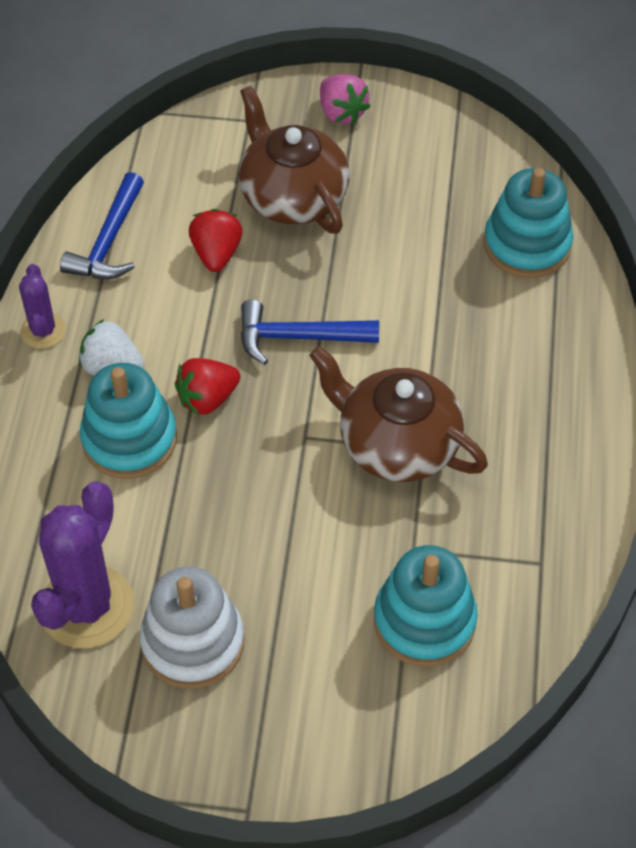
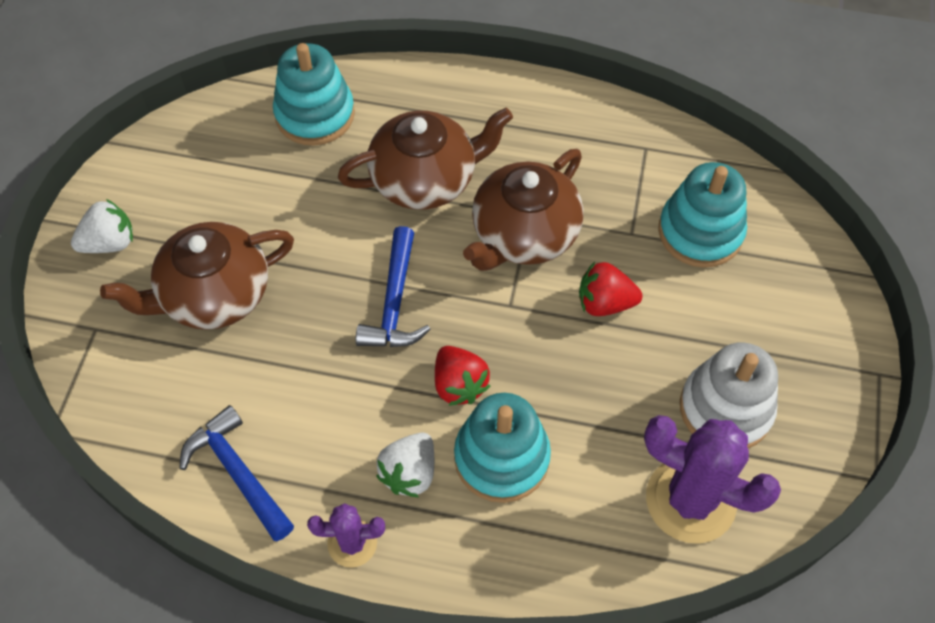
camera: 85 degrees left, 5 degrees up
blue hammer [60,172,144,279] -> blue hammer turned 150 degrees counterclockwise [179,405,294,541]
red strawberry [189,209,243,272] -> red strawberry moved to [579,262,642,316]
pink strawberry [320,74,370,124] -> white strawberry [71,199,133,253]
none -> brown teapot [338,108,513,210]

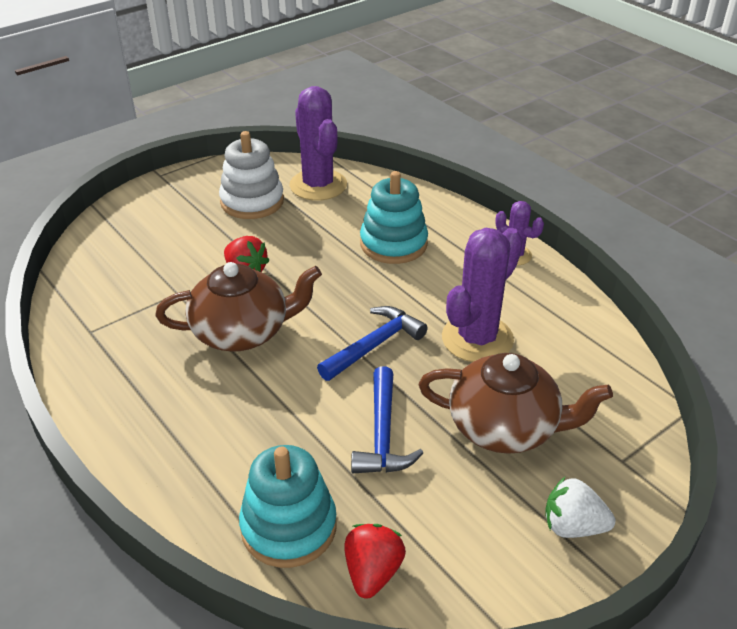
camera: 140 degrees left, 20 degrees down
blue hammer [179,405,294,541] -> blue hammer moved to [351,366,423,473]
brown teapot [338,108,513,210] -> none
white strawberry [376,432,434,497] -> none
red strawberry [435,346,490,406] -> red strawberry moved to [344,524,406,599]
turquoise stacking toy [658,162,747,268] -> none
none -> purple cactus [442,228,523,362]

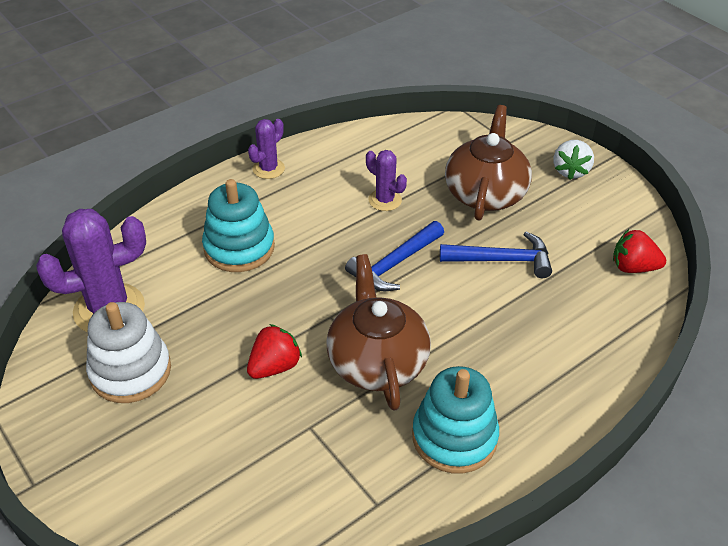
camera: 90 degrees left, 5 degrees up
turquoise stacking toy [239,445,337,568] -> turquoise stacking toy moved to [412,366,499,473]
blue hammer [317,306,428,381] -> blue hammer turned 90 degrees counterclockwise [345,221,444,291]
purple cactus [442,228,523,362] -> purple cactus [366,150,407,211], size x0.54

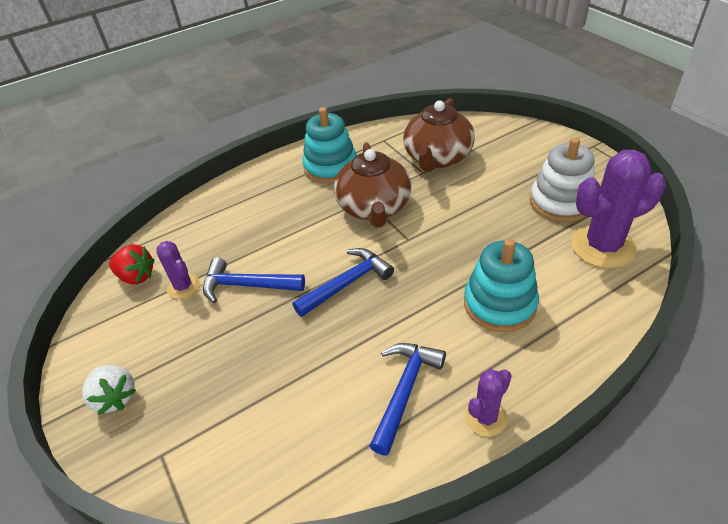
camera: 170 degrees left, 0 degrees up
red strawberry [247,324,302,379] -> none
purple cactus [366,150,407,211] -> purple cactus moved to [156,241,200,299]
brown teapot [445,105,532,221] -> brown teapot moved to [403,98,475,172]
white strawberry [554,140,594,180] -> white strawberry turned 120 degrees clockwise [82,365,136,415]
none -> blue hammer [370,343,446,455]

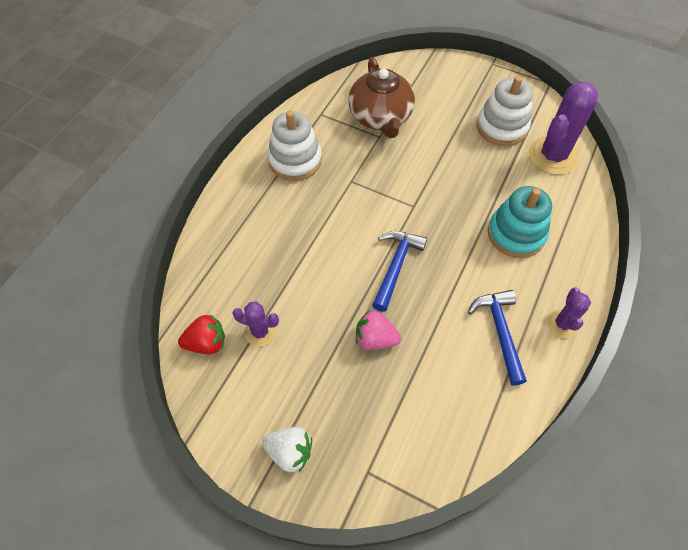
camera: 35 degrees left, 15 degrees up
blue hammer [203,257,305,303] -> none
turquoise stacking toy [302,107,357,184] -> white stacking toy [267,110,322,181]
brown teapot [334,142,411,228] -> none
none -> pink strawberry [356,310,401,350]

